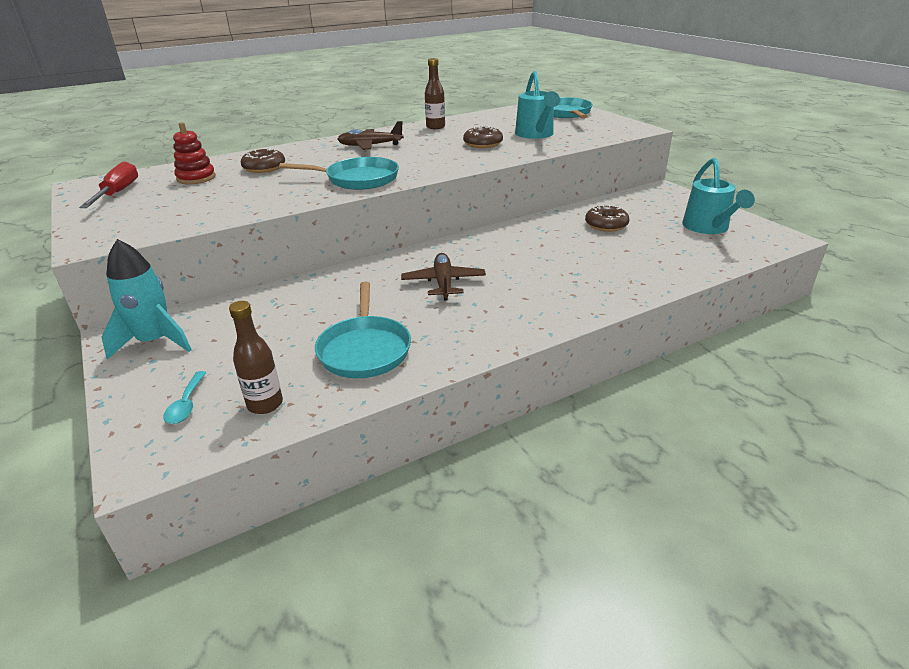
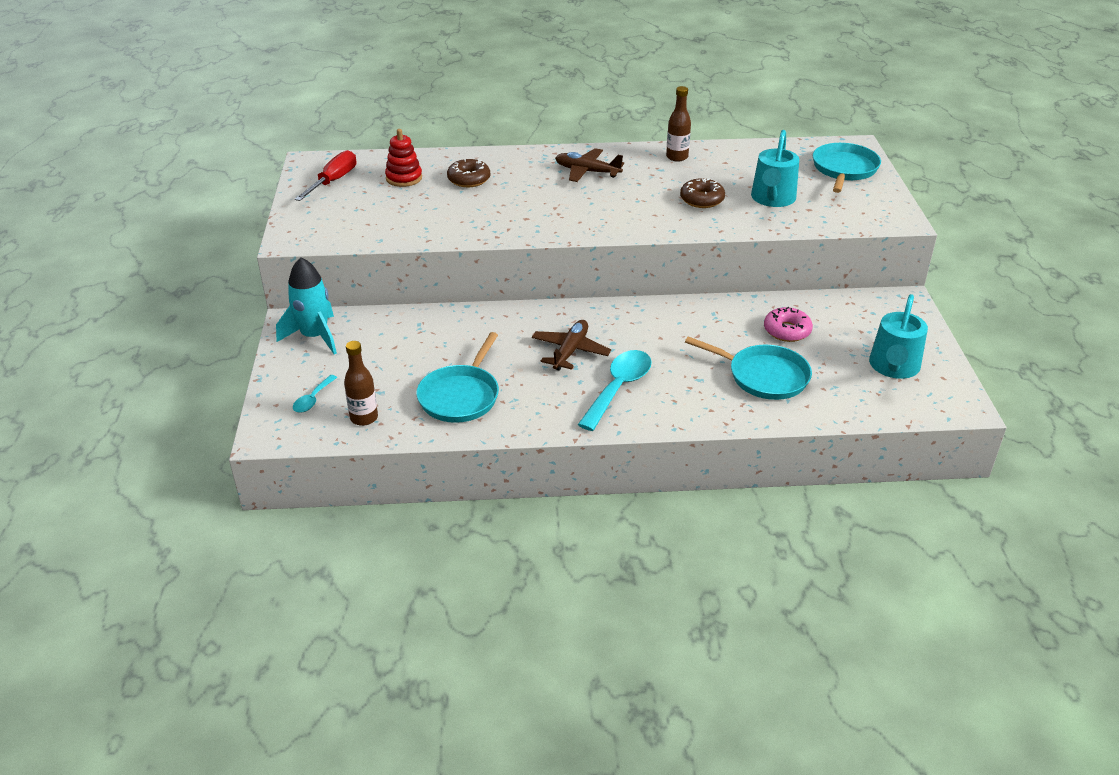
camera: 25 degrees right, 5 degrees up
turquoise pan [279,157,399,190] -> turquoise pan moved to [685,336,812,400]
brown donut [585,205,630,232] -> pink donut [764,307,813,342]
none -> turquoise spoon [578,350,652,431]

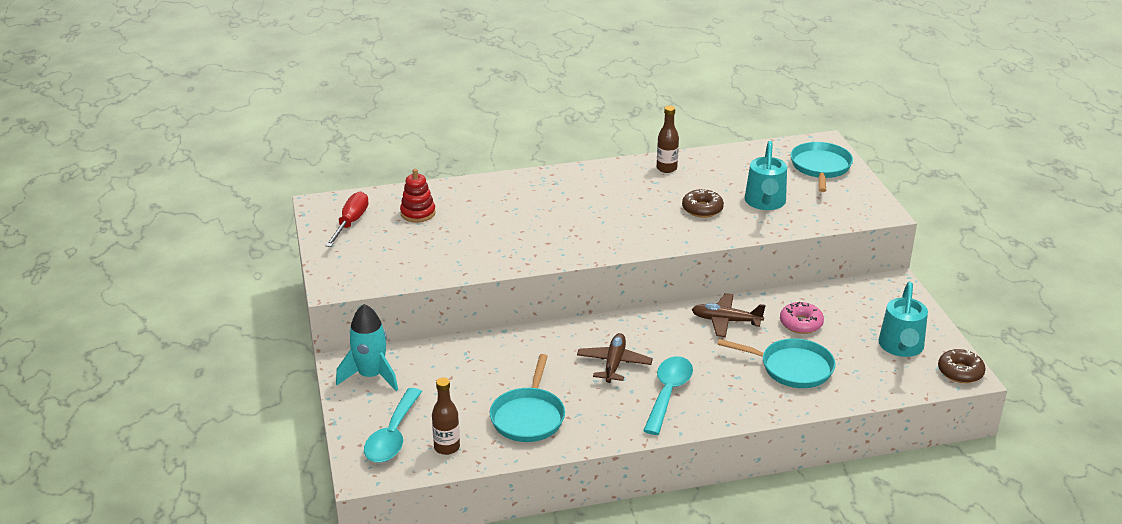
camera: 10 degrees left, 5 degrees down
turquoise spoon [293,375,337,413] -> turquoise spoon [364,388,422,462], size x1.94
brown donut [447,159,490,187] -> brown donut moved to [938,349,986,383]
brown plane [555,148,624,182] -> brown plane moved to [691,293,766,337]

